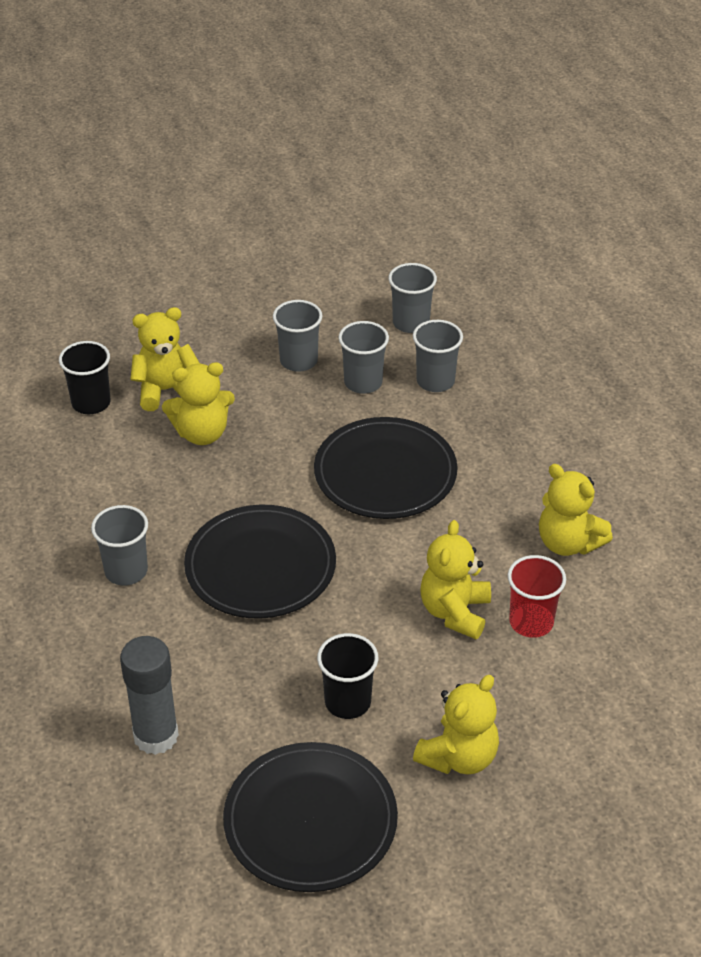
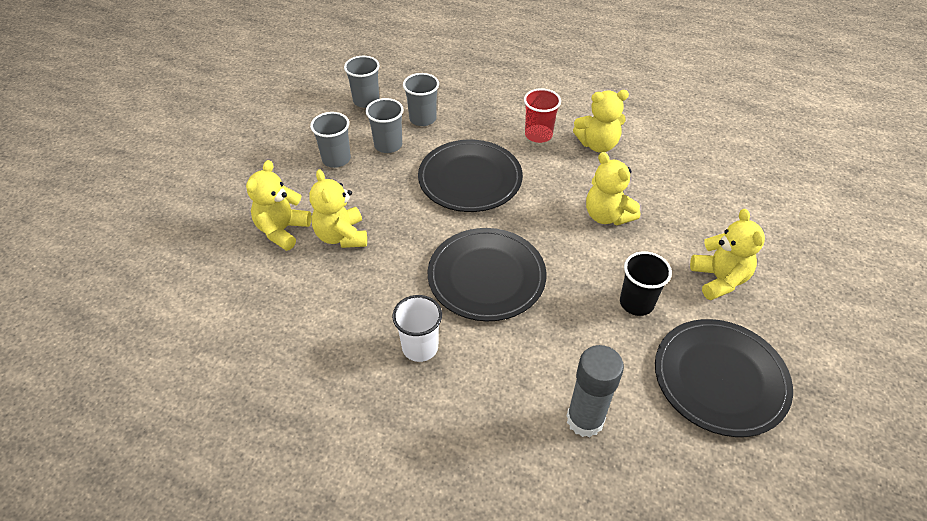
camera: 50 degrees left, 5 degrees up
black cup [59,341,111,414] -> none
grey cup [91,505,148,585] -> white cup [392,295,442,362]
yellow teddy bear [162,362,235,445] -> yellow teddy bear turned 135 degrees clockwise [309,169,367,248]
red cup [508,555,566,638] -> red cup moved to [524,88,561,143]

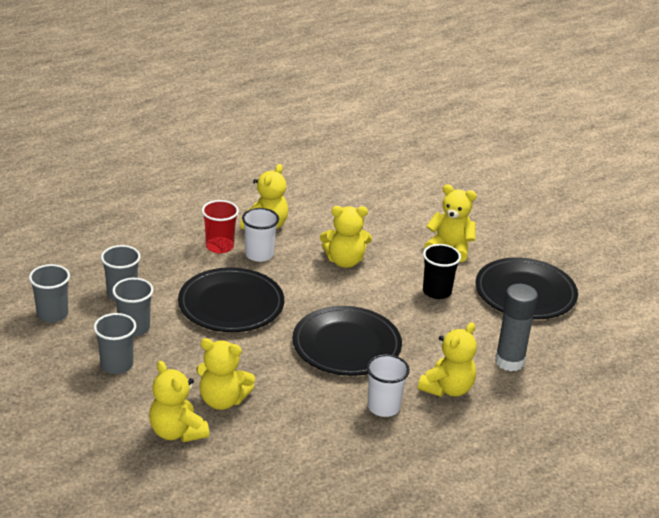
camera: 60 degrees left, 15 degrees down
none -> white cup [242,208,279,262]
none -> yellow teddy bear [418,322,477,397]

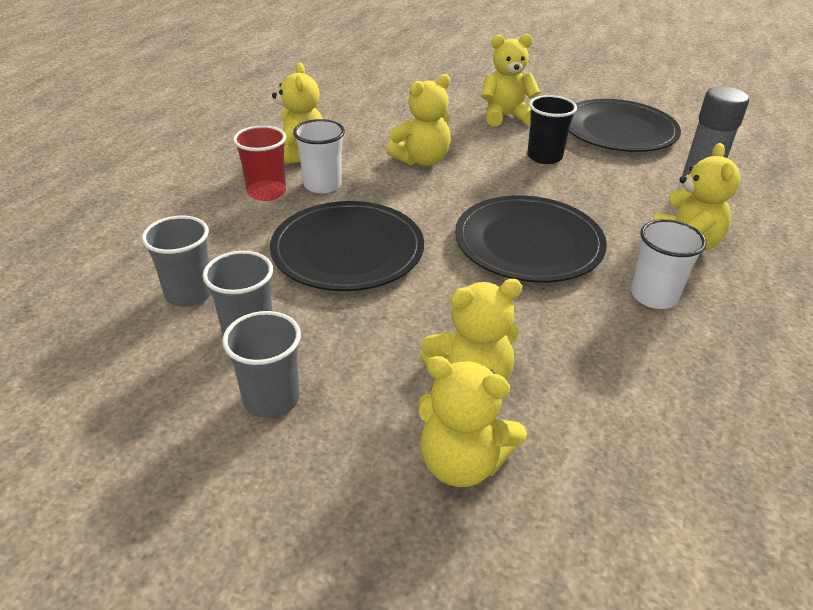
camera: 30 degrees left, 5 degrees up
grey cup [29,264,70,323] -> none

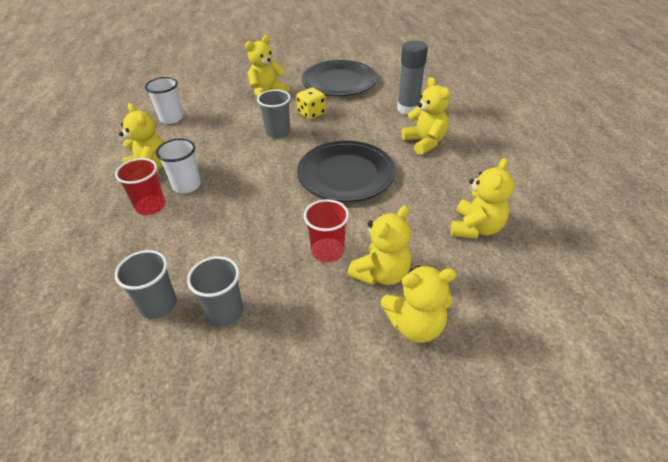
camera: 30 degrees left, 5 degrees up
grey cup [222,311,301,418] -> grey cup moved to [257,90,291,138]
black plate [270,201,424,291] -> none
yellow teddy bear [386,74,451,166] -> yellow teddy bear moved to [451,158,514,239]
black cup [527,95,577,164] -> yellow dice [296,87,326,120]
white cup [631,219,707,309] -> white cup moved to [145,77,183,124]
none -> red cup [304,199,349,263]

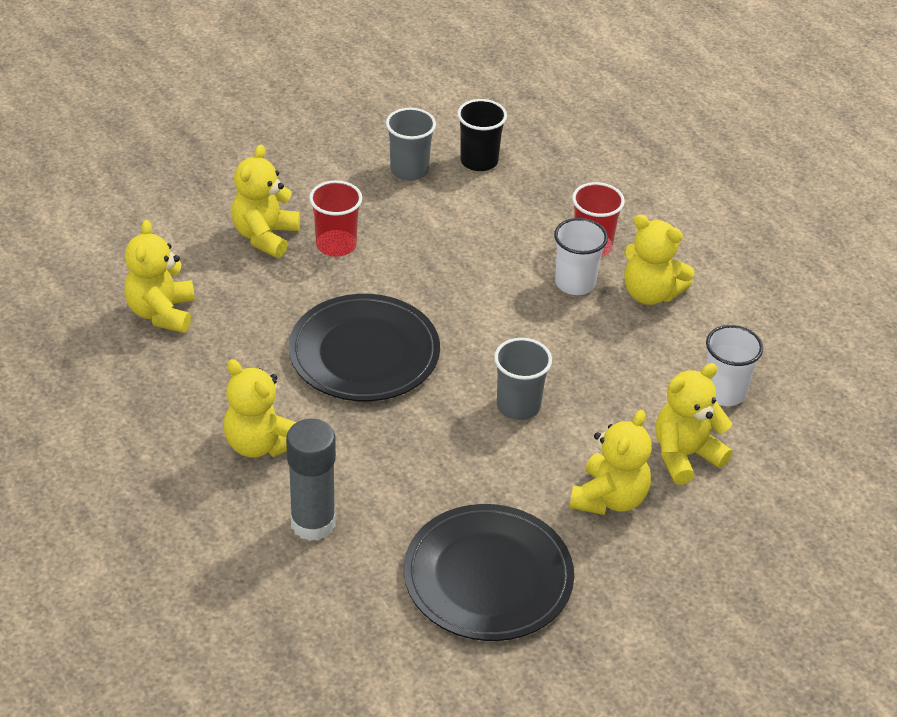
camera: 155 degrees right, 0 degrees up
grey cup [115,250,177,319] -> black cup [457,99,507,171]
yellow dice [296,87,326,120] -> none
yellow teddy bear [381,265,456,343] -> yellow teddy bear moved to [656,363,732,485]

